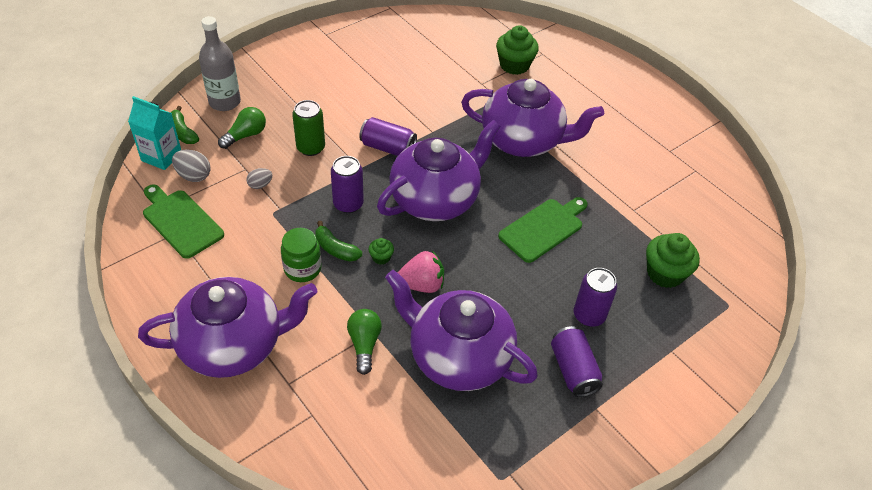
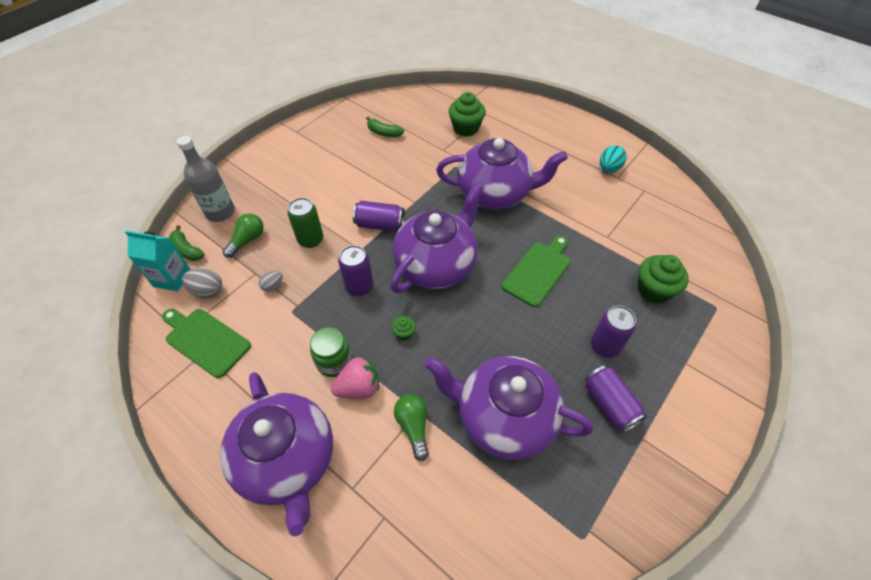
camera: 10 degrees left, 5 degrees up
purple teapot [138,277,318,378] -> purple teapot turned 90 degrees clockwise [220,372,333,536]
green banana [315,221,362,262] -> green banana moved to [366,116,404,137]
pink strawberry [398,251,444,293] -> pink strawberry moved to [331,356,379,399]
none -> turquoise egg [600,146,627,172]

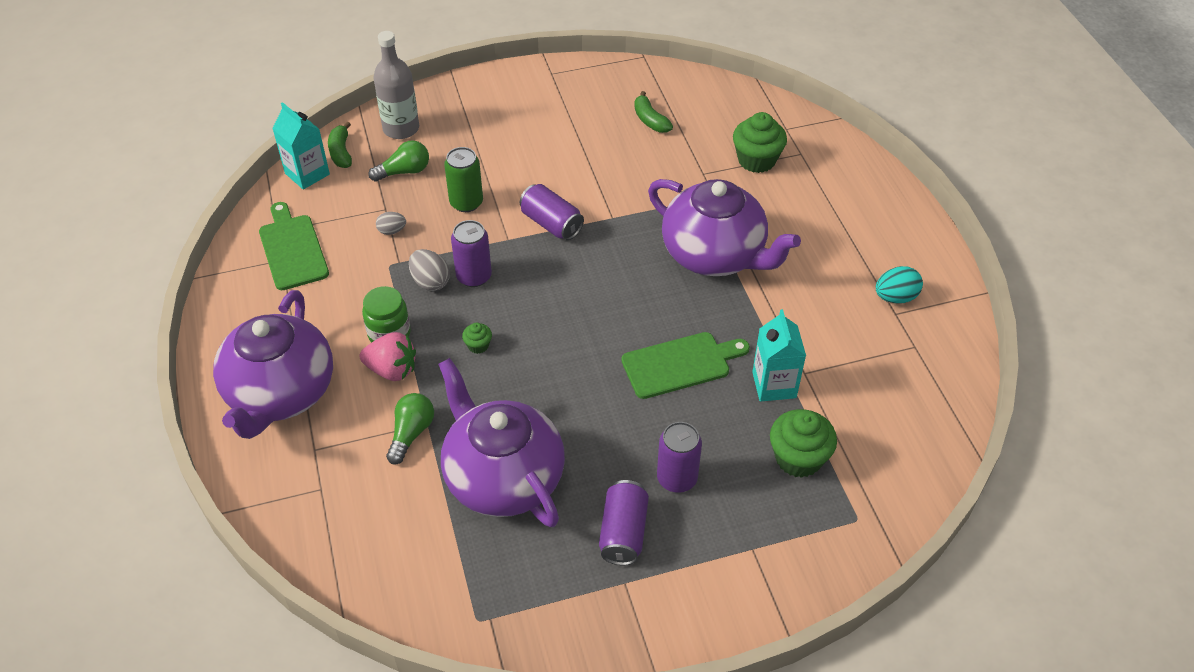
camera: 35 degrees right, 5 degrees down
grey egg [182,268,222,298] -> grey egg moved to [409,249,450,291]
purple teapot [390,183,483,293] -> none
none -> turquoise carton [752,309,806,402]

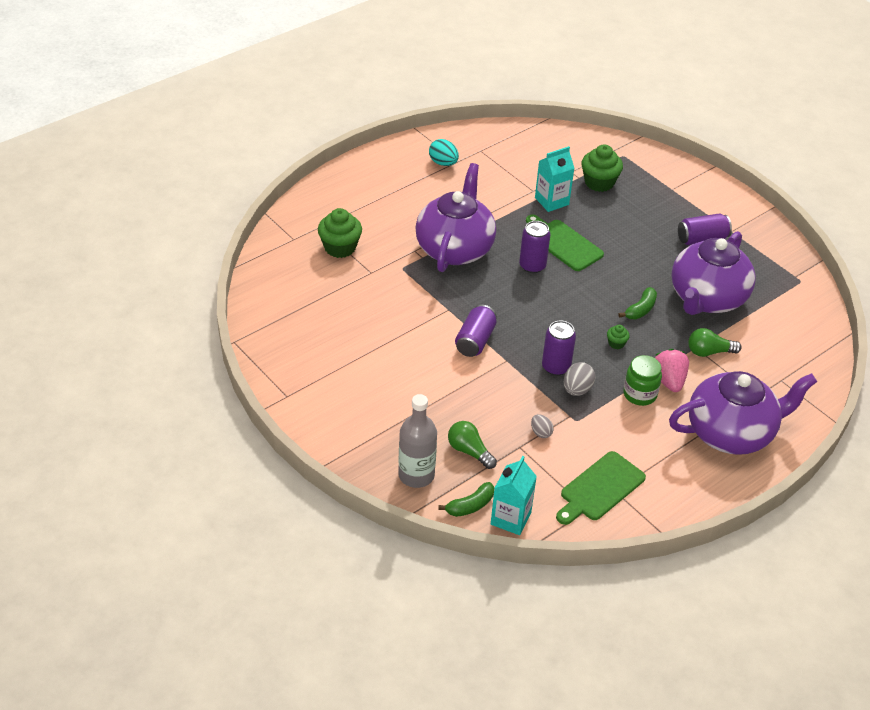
camera: 115 degrees left, 5 degrees down
green can [444,147,483,212] -> none
green banana [634,91,673,133] -> green banana moved to [619,287,657,319]
purple can [657,422,702,493] -> purple can moved to [519,221,550,273]

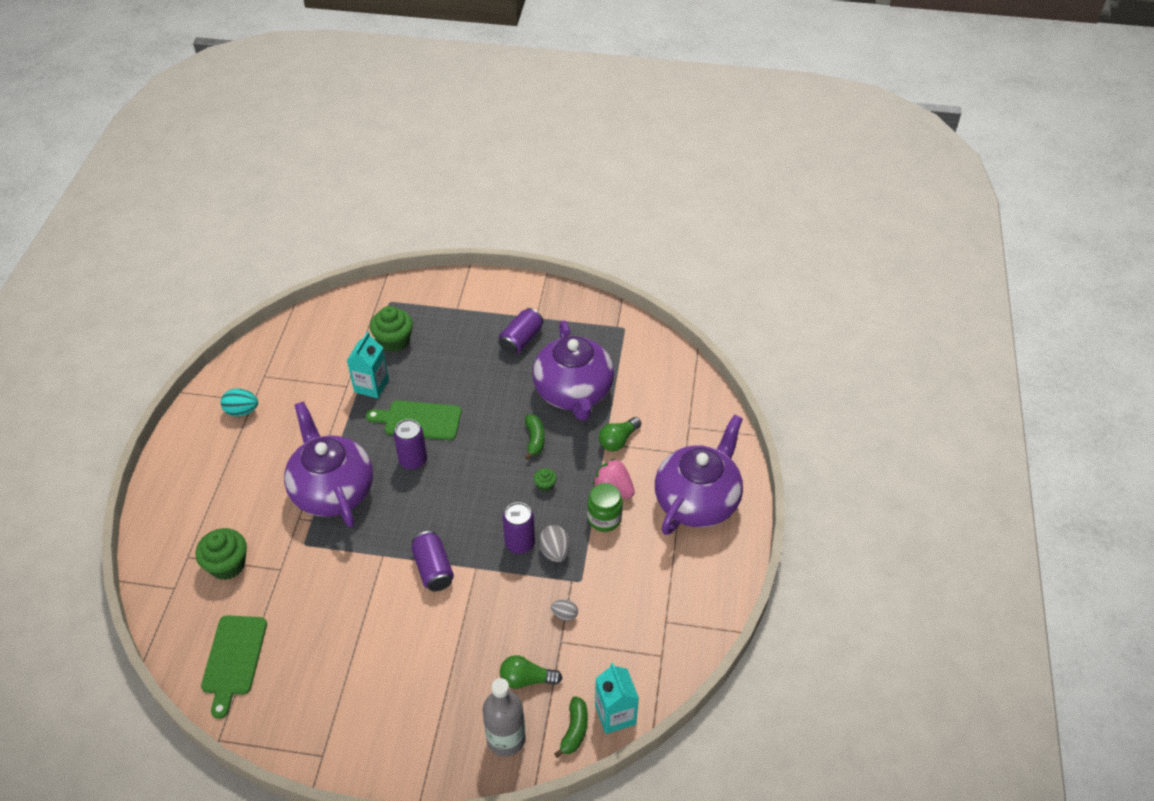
camera: 40 degrees left, 5 degrees up
green cutting board [556,451,646,525] -> green cutting board moved to [201,615,267,719]

